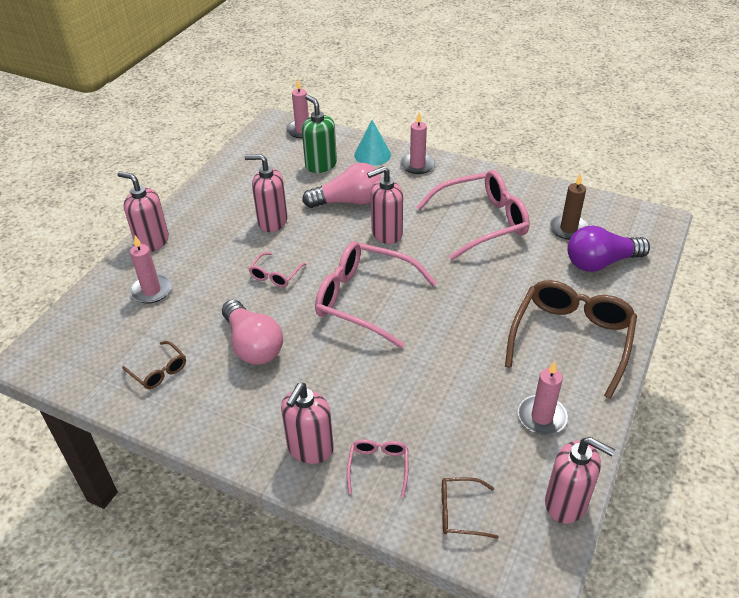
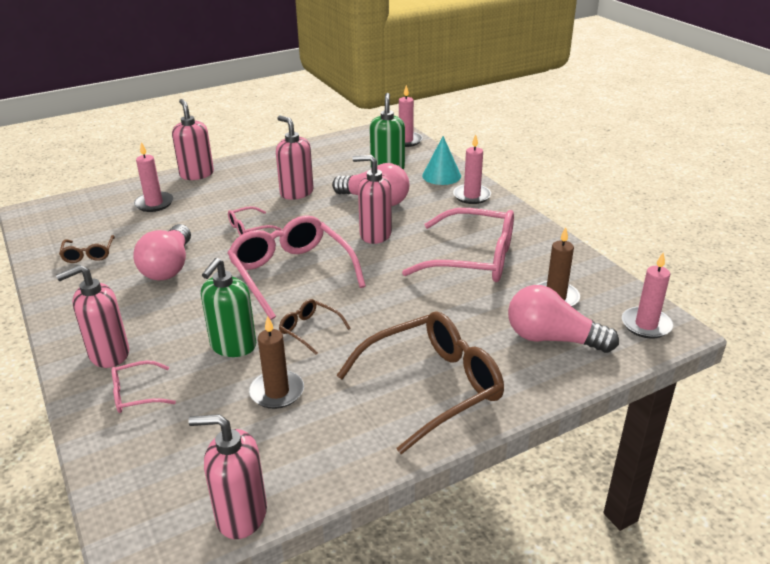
camera: 35 degrees right, 10 degrees down
pink glasses [347,439,408,497] -> pink glasses turned 150 degrees counterclockwise [111,360,176,413]
brown glasses [442,477,499,539] -> brown glasses moved to [279,299,350,355]
pink candle [518,361,568,435] -> pink candle moved to [622,252,673,339]
pink soap dispenser [545,437,615,524] -> pink soap dispenser turned 120 degrees clockwise [188,414,267,539]
purple light bulb [567,226,650,272] -> pink light bulb [508,285,619,353]
none -> green soap dispenser [201,258,256,357]
none -> brown candle [249,316,304,409]

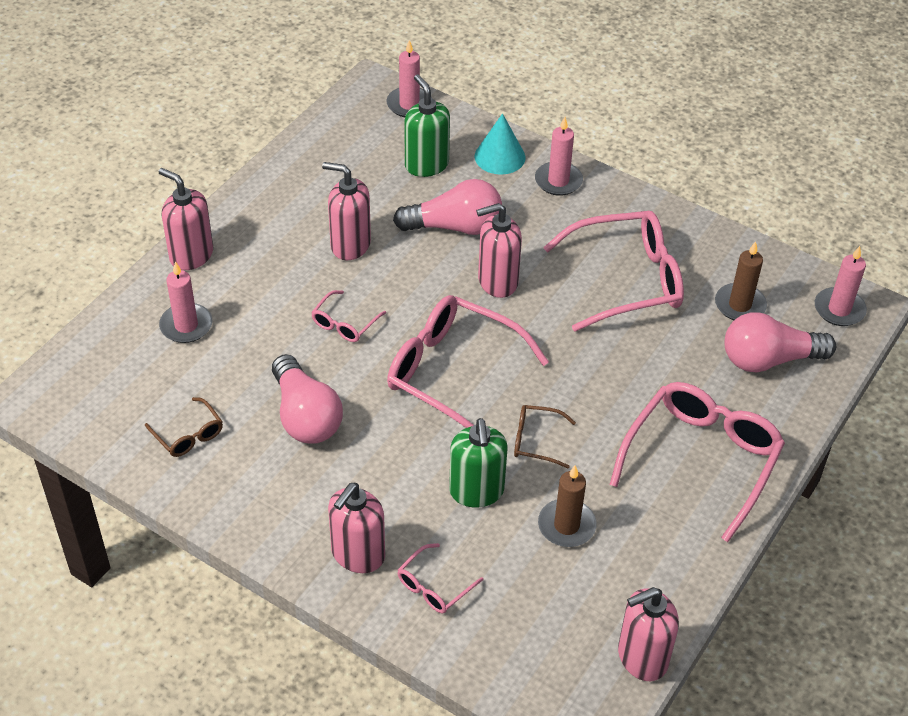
camera: 30 degrees left, 15 degrees up
brown glasses [336,312,504,454] -> pink glasses [609,382,785,542]

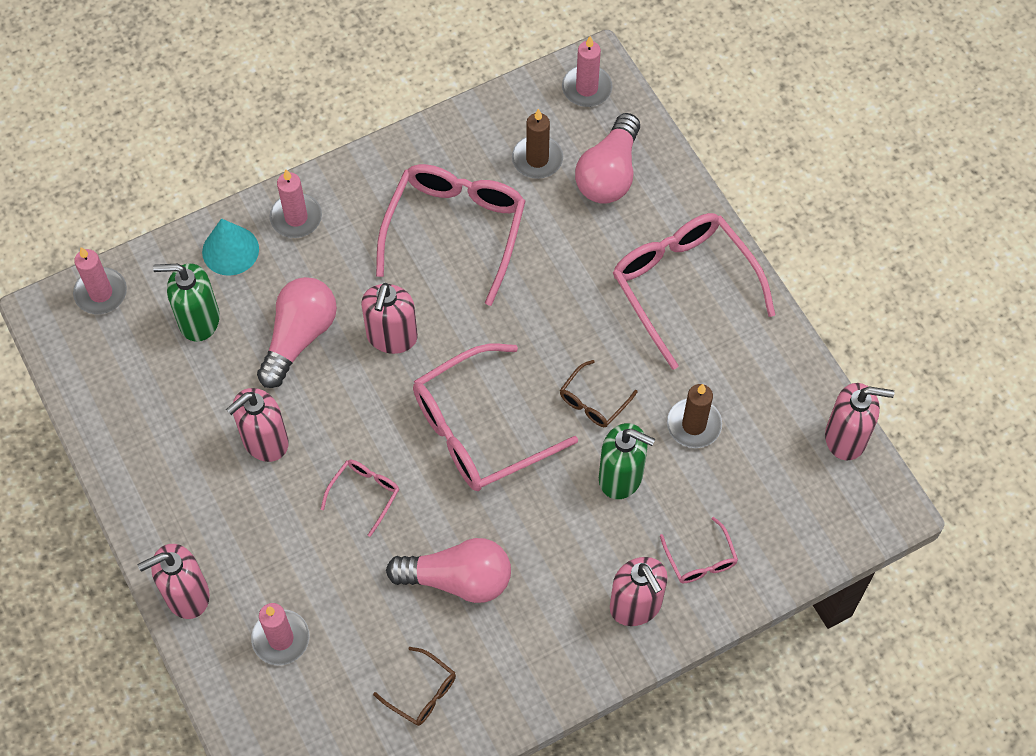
camera: 60 degrees left, 15 degrees up
brown glasses [145,397,223,457] -> brown glasses turned 45 degrees clockwise [373,647,456,726]
pink glasses [311,290,386,342] -> pink glasses turned 120 degrees counterclockwise [321,460,399,537]
pink soap dispenser [618,587,679,681] -> pink soap dispenser turned 90 degrees counterclockwise [825,383,894,460]

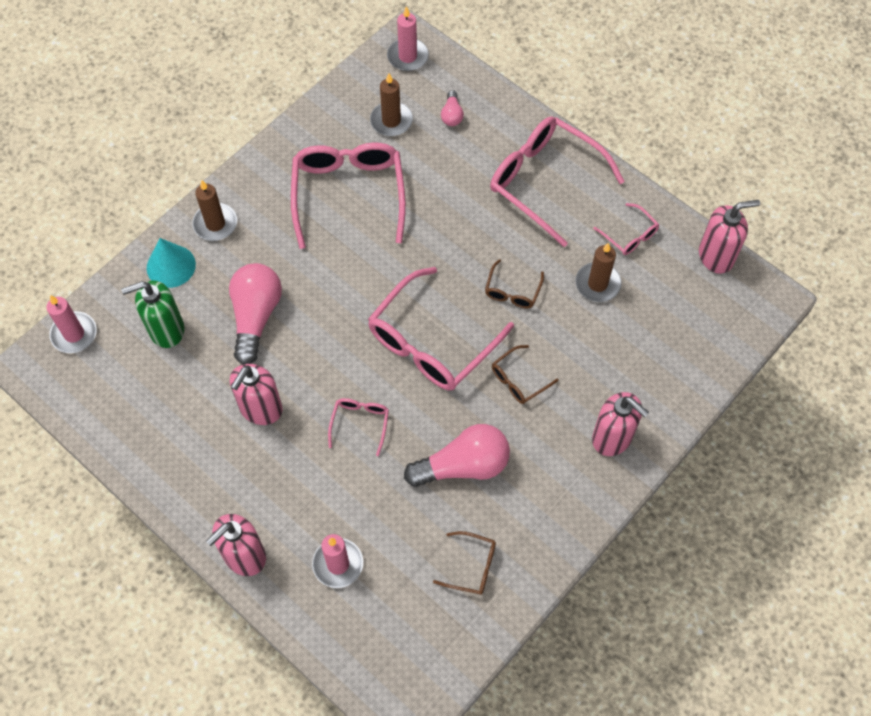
camera: 20 degrees left, 0 degrees up
pink candle [269,170,322,238] -> brown candle [192,180,237,241]
pink soap dispenser [361,283,418,354] -> none
pink light bulb [575,113,640,204] -> pink light bulb [441,90,464,126], size x0.48
green soap dispenser [599,423,655,499] -> none
pink glasses [660,517,738,583] -> pink glasses moved to [593,203,659,255]
none -> brown glasses [492,345,559,404]

